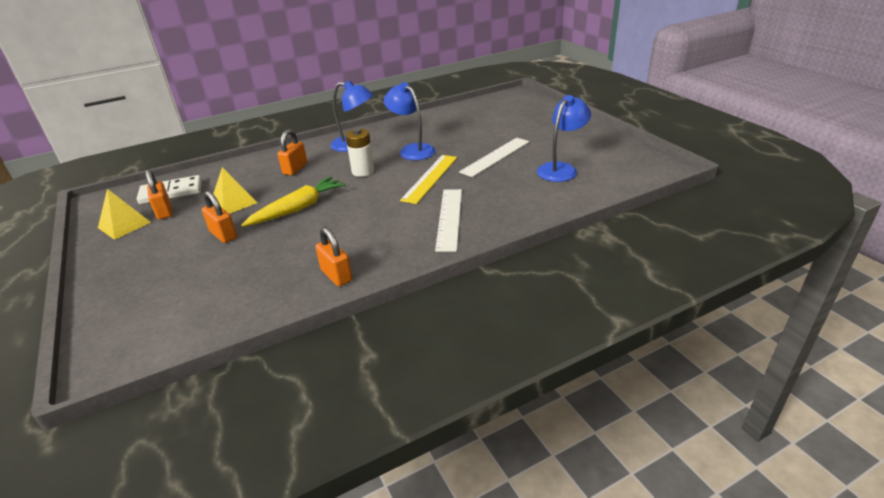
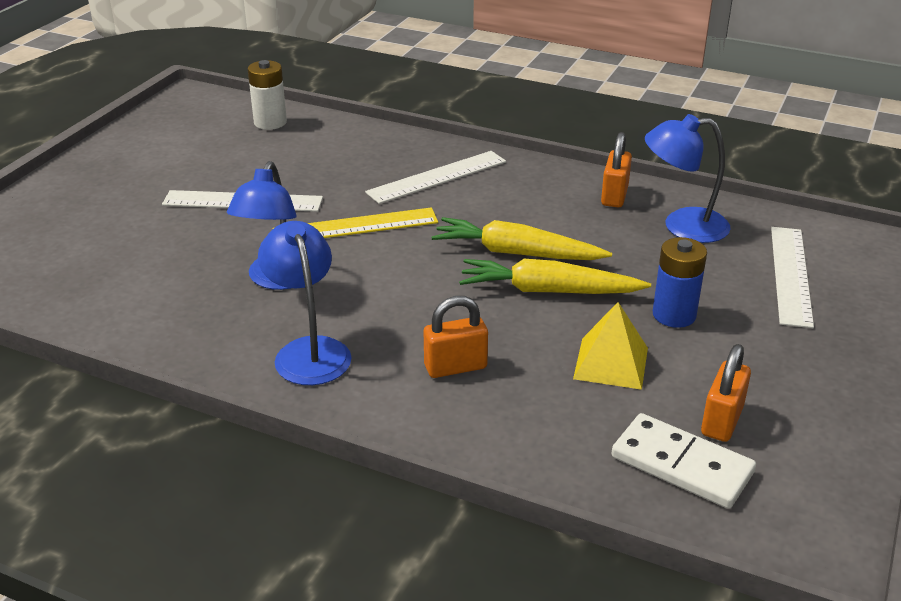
camera: 130 degrees left, 0 degrees up
yellow pyramid [98,189,151,240] -> none
orange padlock [202,191,237,243] -> blue battery [653,237,707,328]
white battery [345,128,374,177] -> white battery moved to [248,60,287,130]
blue lamp [537,95,591,182] -> blue lamp moved to [645,114,731,243]
none -> yellow carrot [431,217,612,260]
none -> white ruler [771,227,814,328]

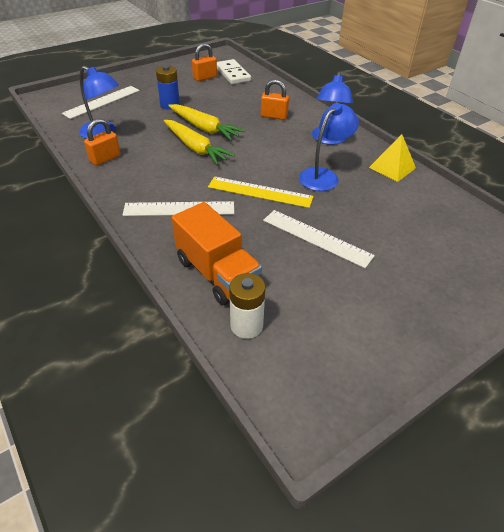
camera: 150 degrees left, 10 degrees up
yellow pyramid [573,302,648,390] -> yellow pyramid moved to [369,134,416,182]
none -> orange truck [172,202,262,305]

